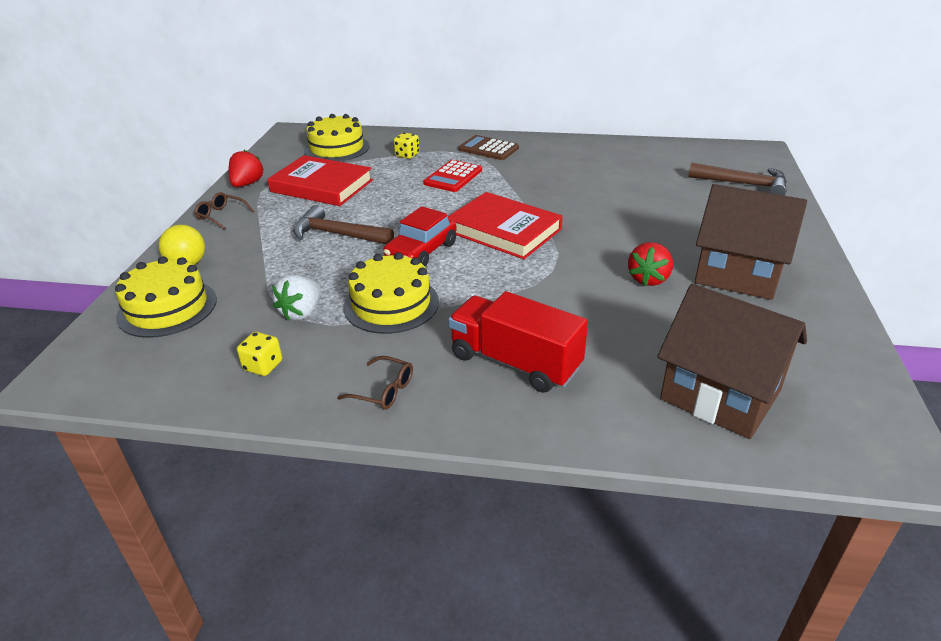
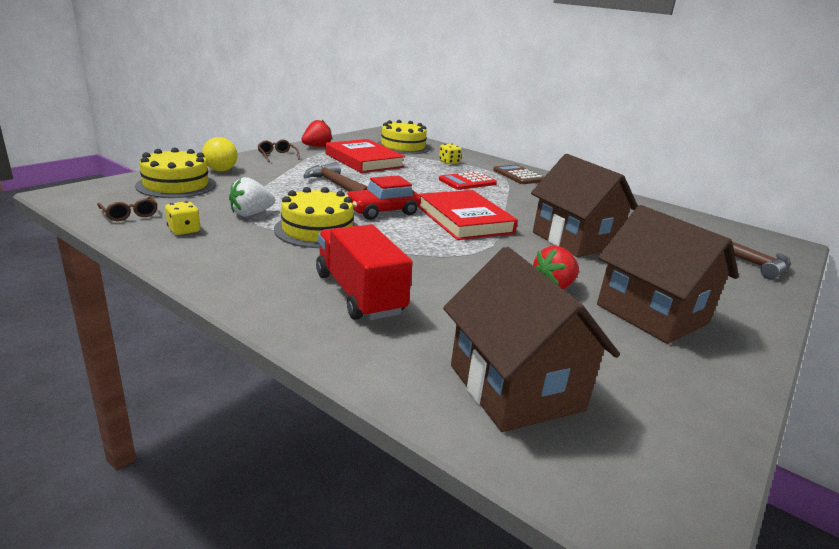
camera: 25 degrees right, 10 degrees down
brown glasses [337,356,413,410] -> brown glasses moved to [97,196,158,221]
none -> brown house [531,154,638,257]

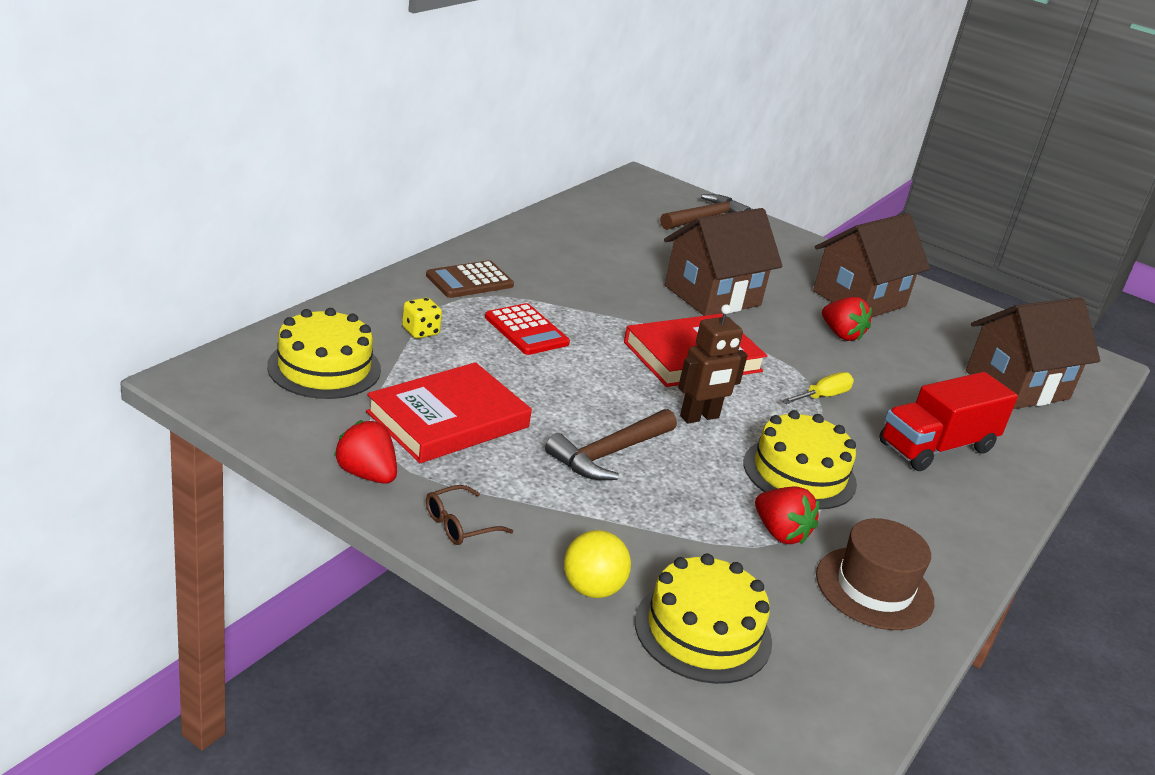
camera: 95 degrees left, 5 degrees up
brown glasses [97,196,158,221] -> none
yellow dice [165,201,200,235] -> brown hat [816,518,934,630]
white strawberry [229,177,275,217] -> red strawberry [755,486,819,544]
red car [345,175,421,220] -> brown robot [678,304,747,423]
none -> yellow screwdriver [782,372,854,404]

